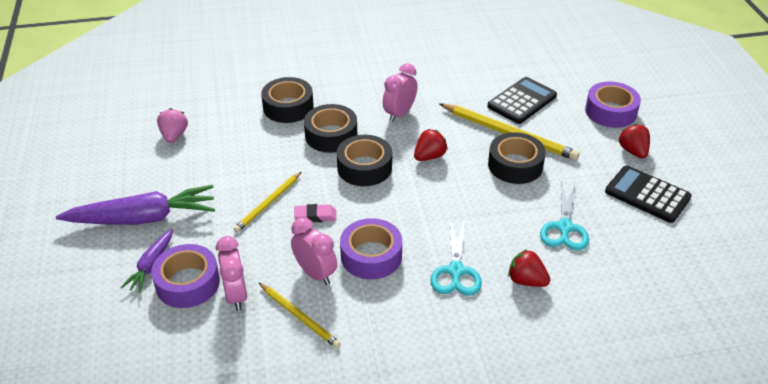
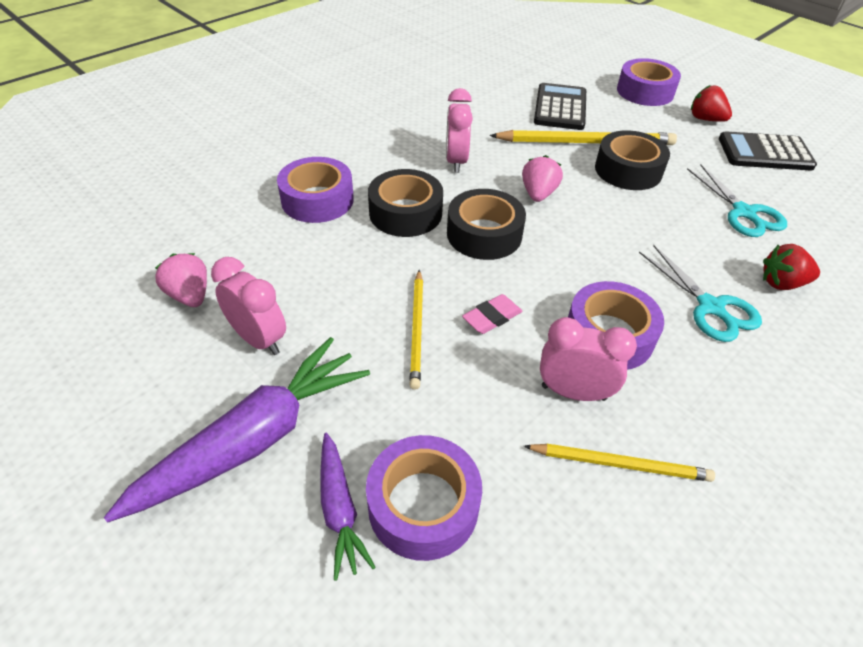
camera: 35 degrees left, 5 degrees up
pink clock [216,236,248,311] -> pink clock moved to [211,257,286,355]
black tape [261,77,314,123] -> purple tape [277,157,354,223]
red strawberry [414,129,448,161] -> pink strawberry [522,155,563,202]

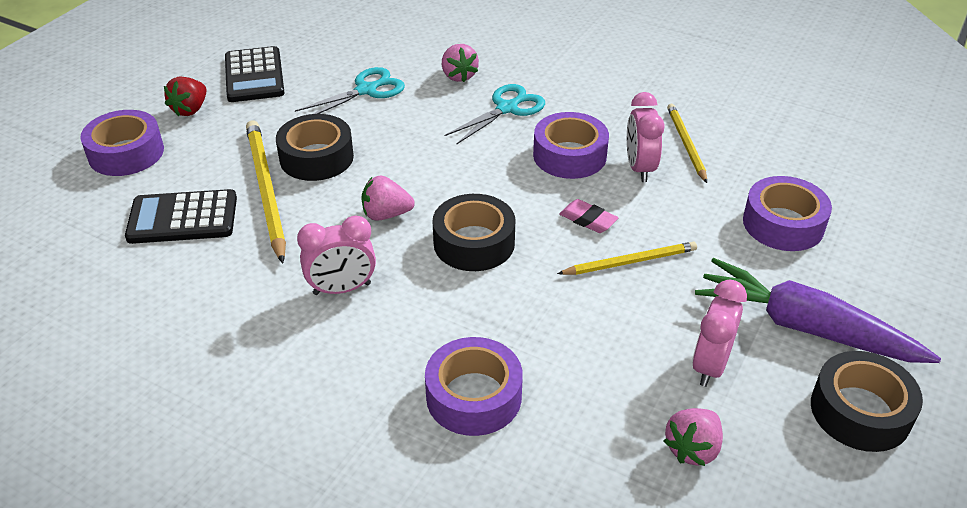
camera: 105 degrees left, 5 degrees down
purple carrot [320,433,376,581] -> none
black tape [368,169,443,237] -> black tape moved to [811,351,923,452]
red strawberry [763,244,820,290] -> pink strawberry [442,44,479,82]

